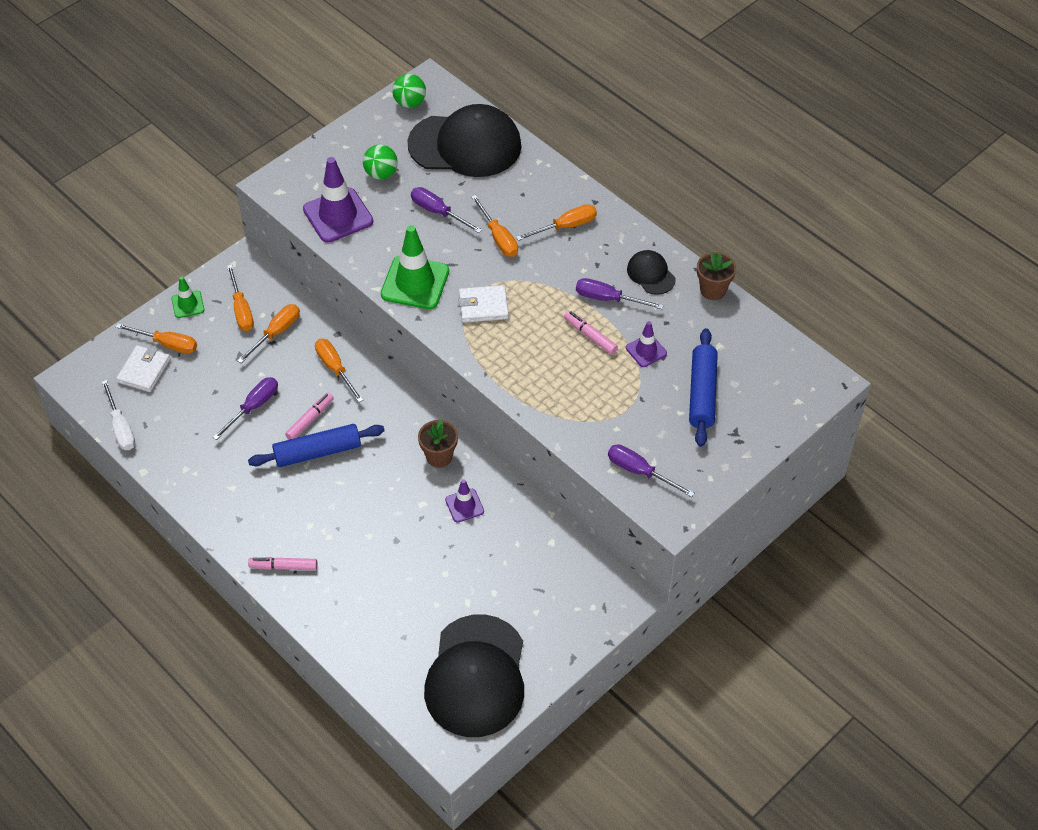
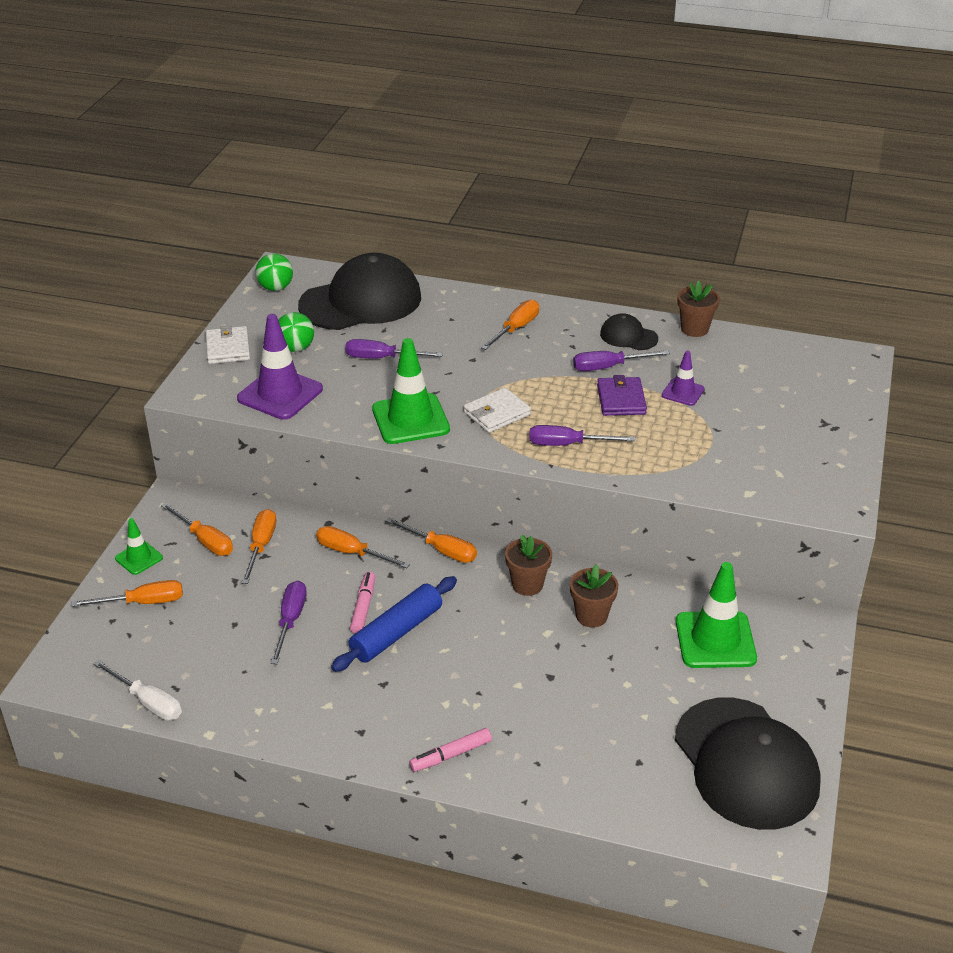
camera: 30 degrees left, 15 degrees down
white wallet [116,345,170,392] -> white wallet moved to [206,325,250,364]
purple traffic cone [445,479,484,523] -> brown flower pot [570,564,618,628]
orange screwdriver [471,195,518,257] -> orange screwdriver moved to [386,518,477,563]
pink marker [564,311,618,355] -> purple wallet [597,375,647,416]
purple screwdriver [608,444,695,497] -> purple screwdriver moved to [529,425,635,446]
blue rolling pin [689,328,718,447] -> none
none -> green traffic cone [676,562,757,668]

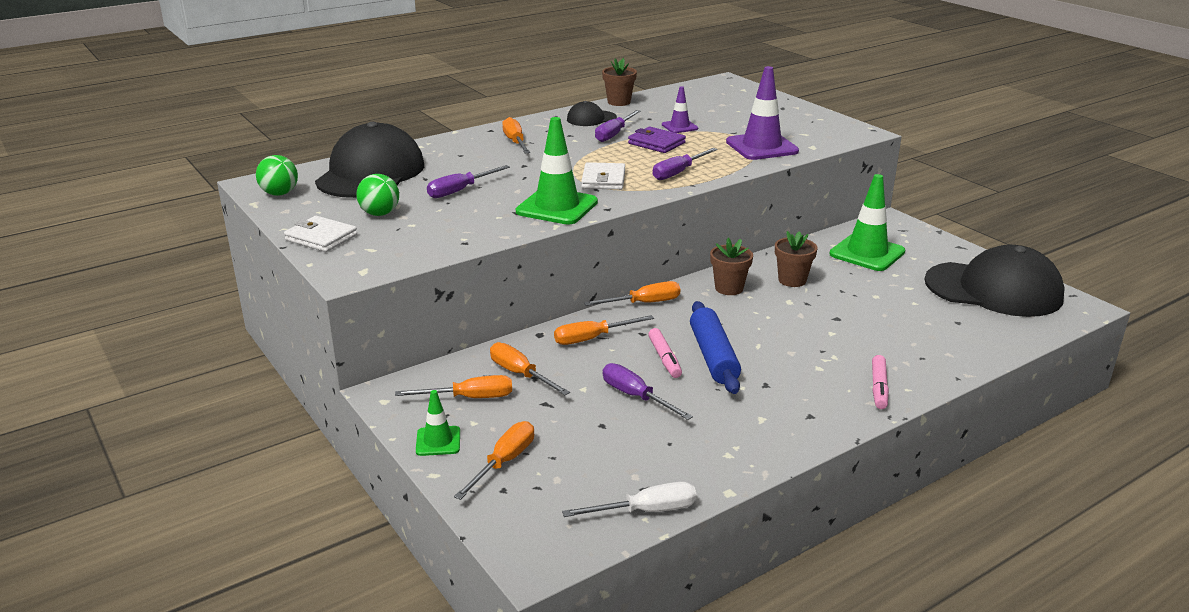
camera: 50 degrees left, 10 degrees down
purple traffic cone [237,314,323,420] -> purple traffic cone moved to [726,66,799,160]
pink marker [350,572,375,634] -> pink marker turned 150 degrees counterclockwise [648,328,682,378]

